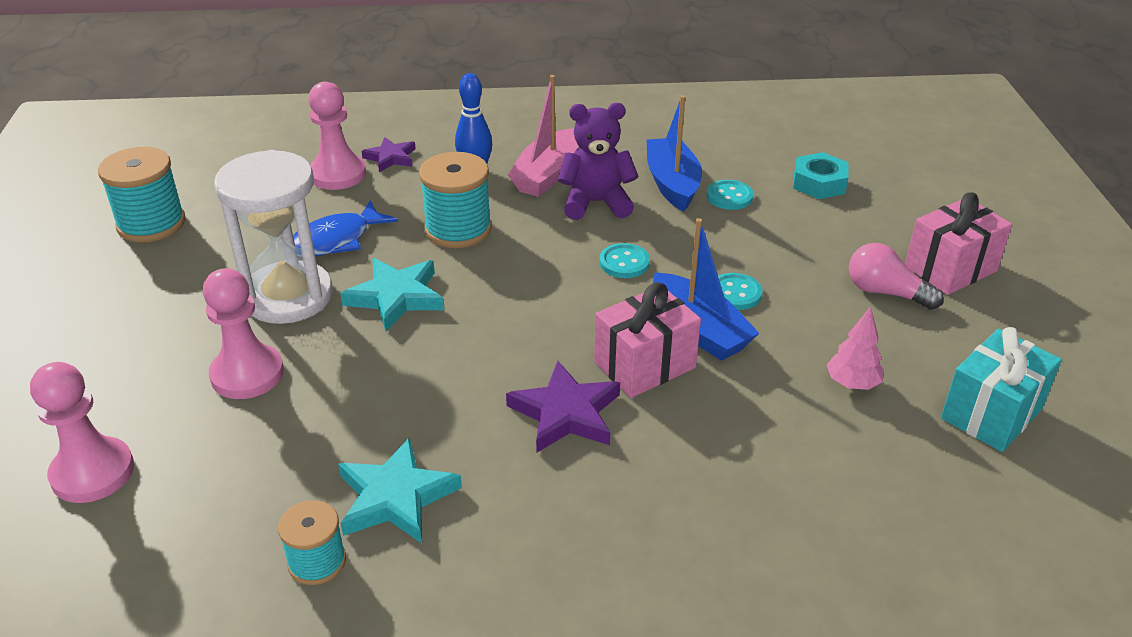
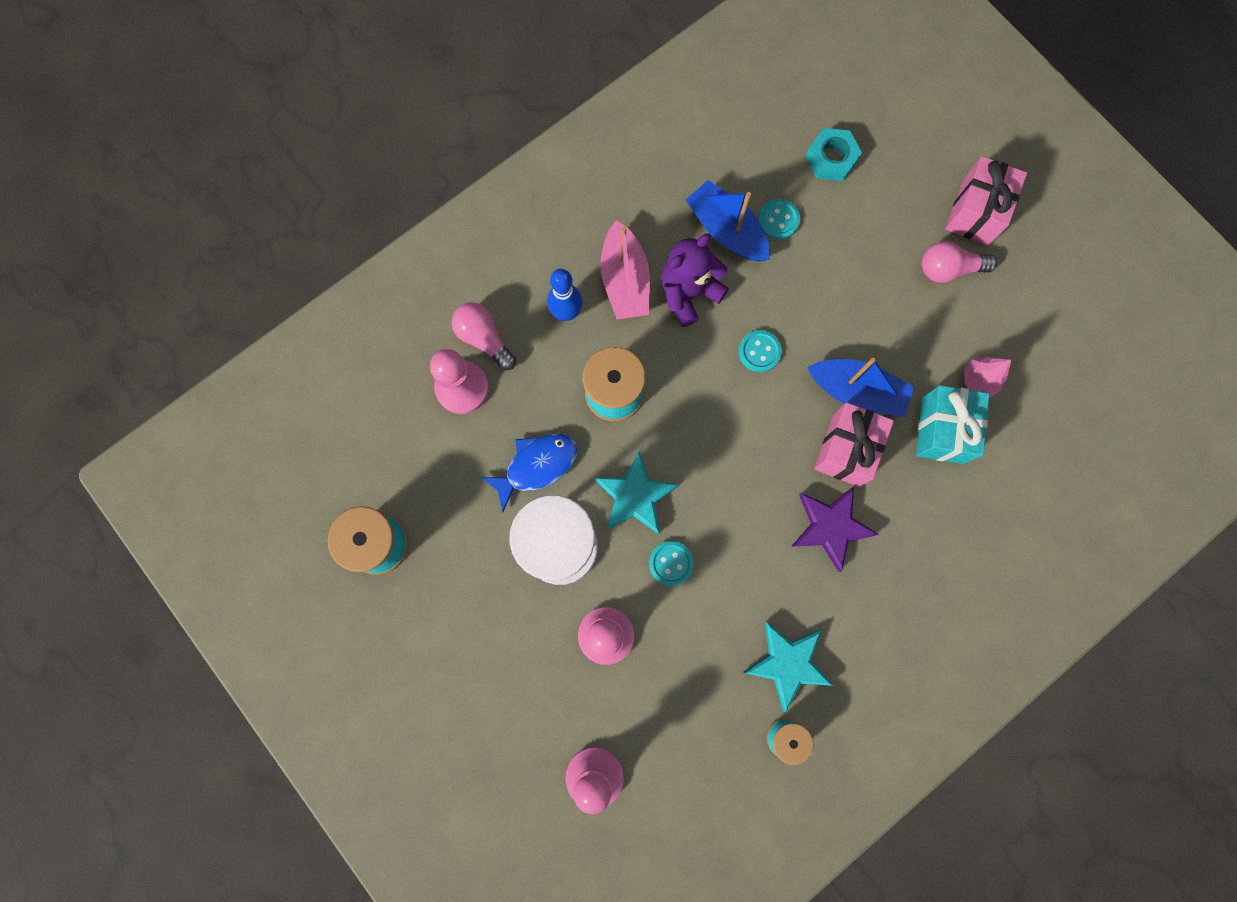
camera: 35 degrees left, 40 degrees up
blue fish [293,200,398,257] -> blue fish turned 135 degrees counterclockwise [480,433,578,513]
purple star [361,137,416,172] -> pink light bulb [451,302,516,370]
turquoise button [718,273,762,310] -> turquoise button moved to [649,541,694,586]
turquoise gift [941,327,1062,452] -> turquoise gift moved to [916,385,989,464]

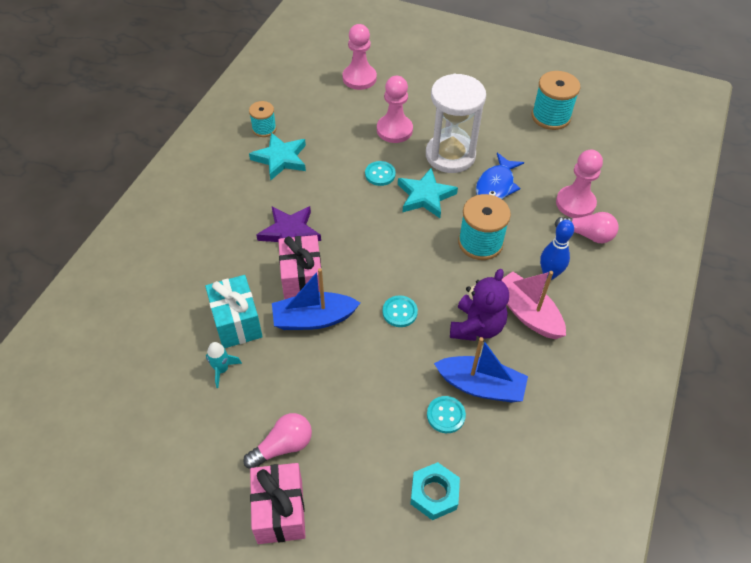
camera: 150 degrees right, 25 degrees down
pink tree [964,357,1011,398] -> turquoise rocket [206,342,242,388]

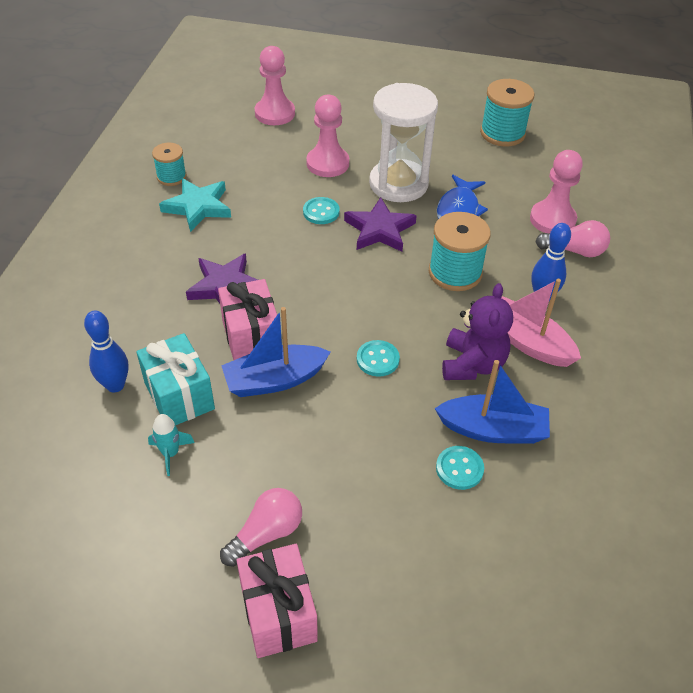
camera: 10 degrees left, 5 degrees down
turquoise star [398,168,458,218] -> purple star [344,197,417,252]
turquoise nut [410,462,460,520] -> none
none -> blue bowling pin [84,311,129,393]

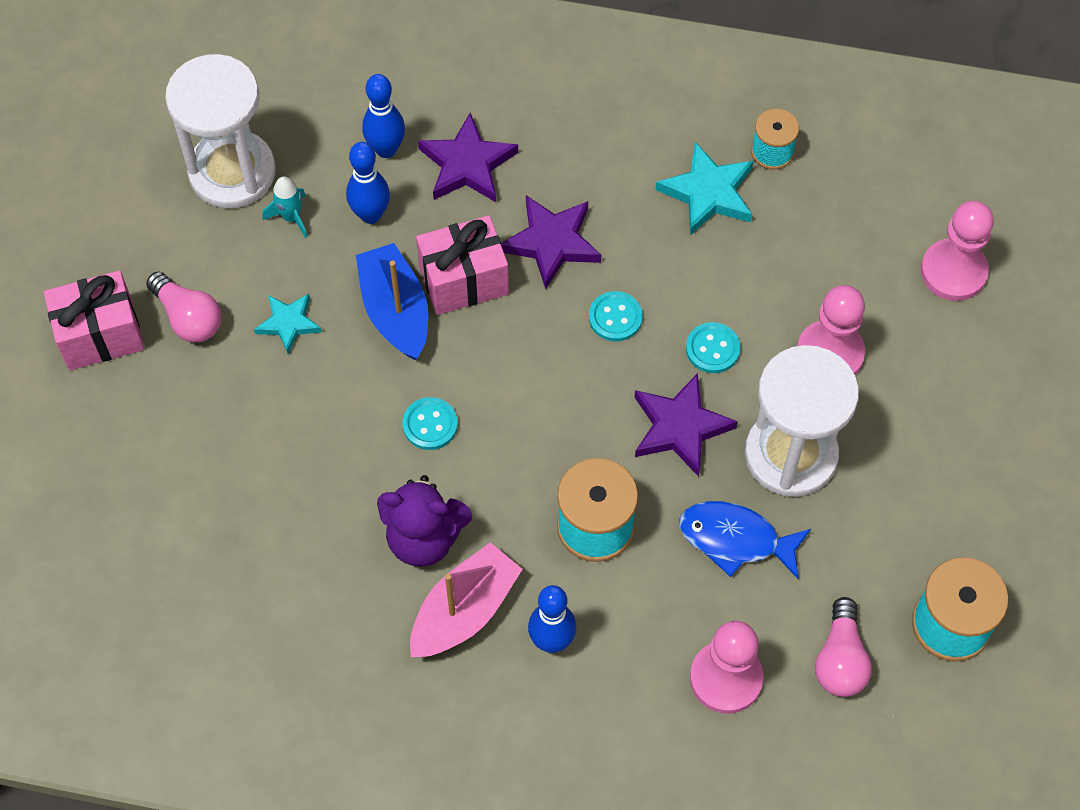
camera: 90 degrees right, 15 degrees up
turquoise gift [136,333,215,425] -> blue bowling pin [346,142,390,224]
blue boat [435,360,550,444] -> none
turquoise button [436,446,484,490] -> turquoise button moved to [589,291,643,342]
pink light bulb [535,220,610,257] -> pink light bulb moved to [815,597,872,697]
none -> white hourglass [165,54,276,208]
none -> turquoise star [254,294,322,354]
none -> purple star [418,113,518,202]

